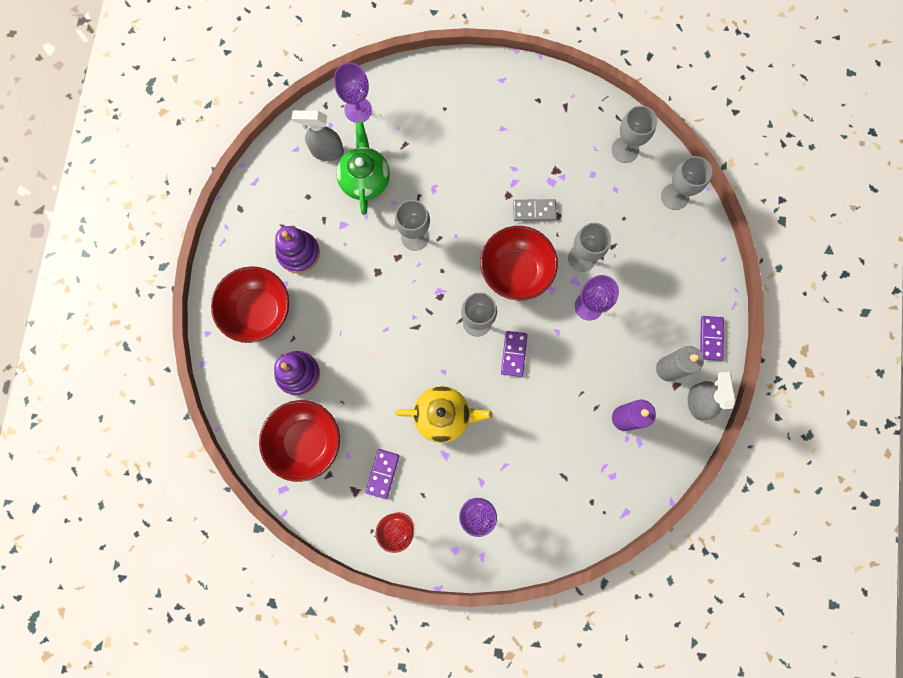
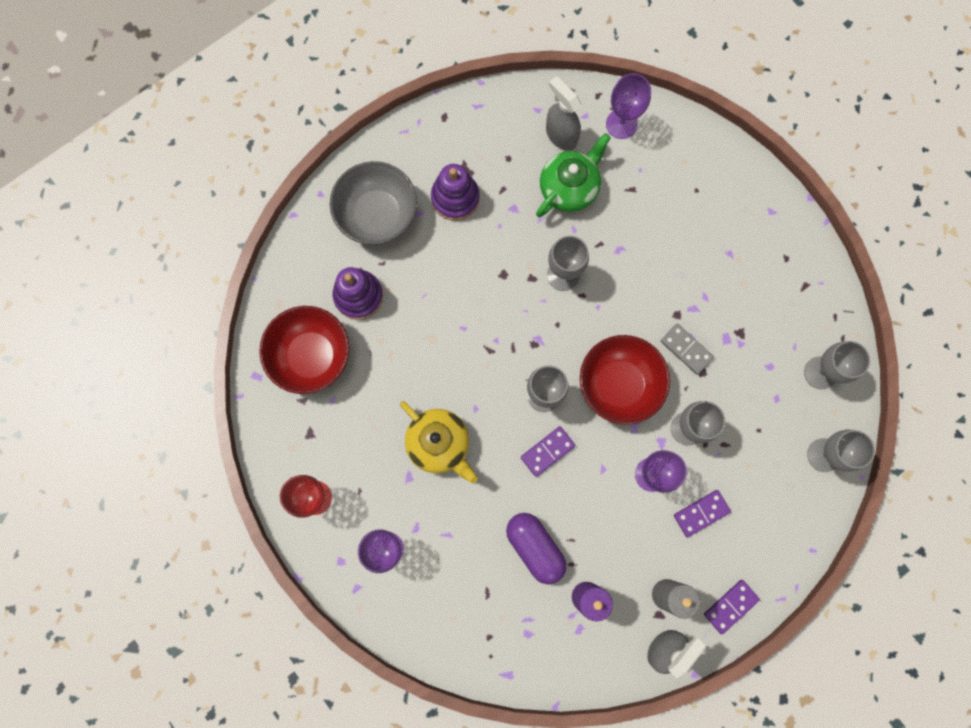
camera: 45 degrees right, 0 degrees up
red bowl [211,266,289,343] -> grey bowl [330,161,417,245]
purple domino [365,449,400,499] -> purple domino moved to [674,490,731,537]
none -> purple capsule [506,513,567,584]

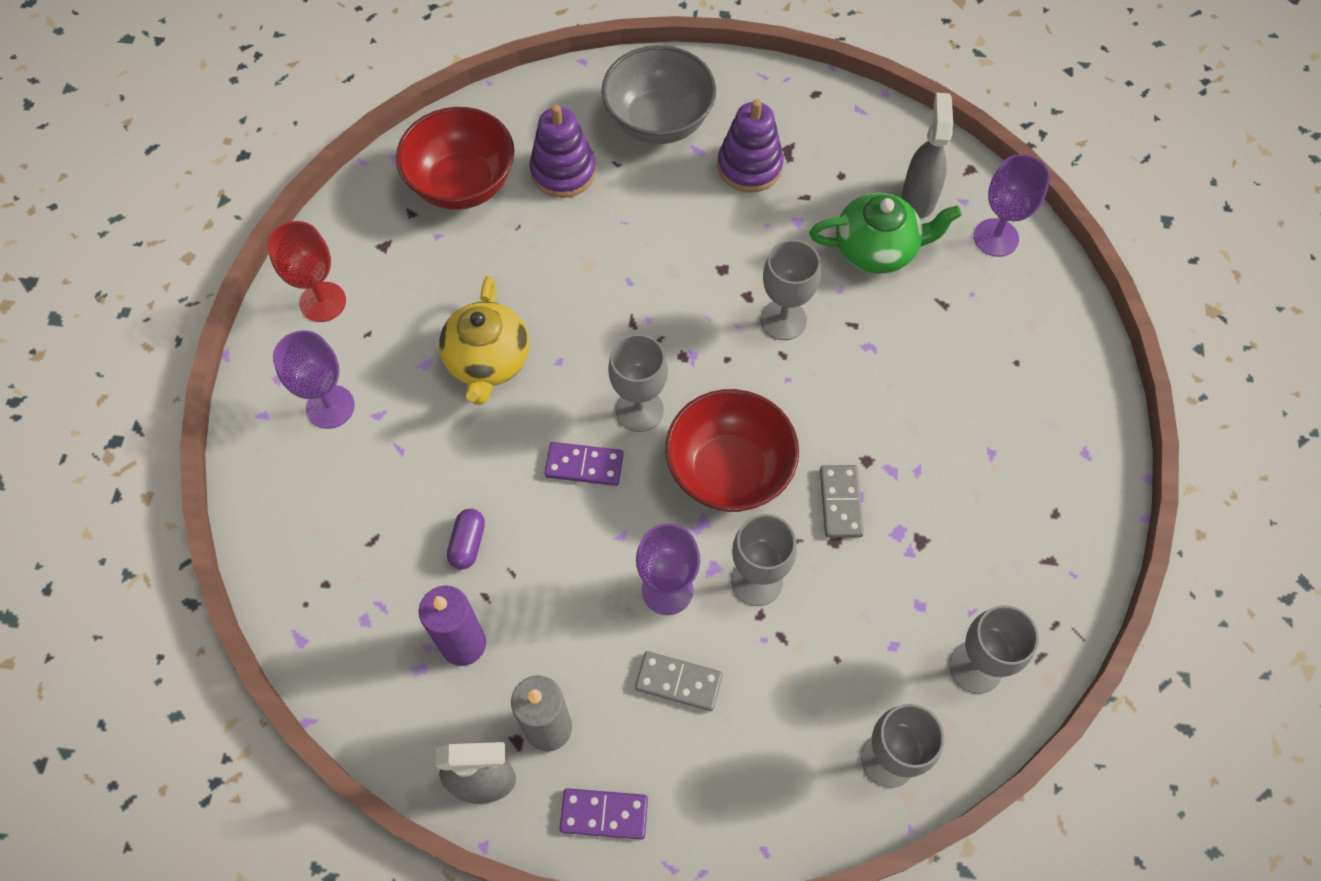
camera: 45 degrees right, 15 degrees down
purple capsule [506,513,567,584] -> purple capsule [447,509,485,569], size x0.56
purple domino [674,490,731,537] -> grey domino [635,651,723,711]

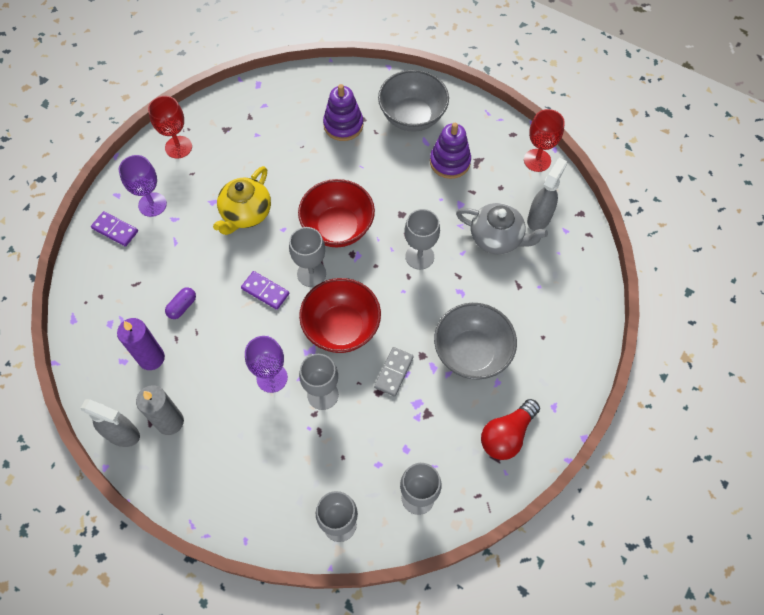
camera: 25 degrees right, 0 degrees up
red bowl [396,107,514,210] -> red bowl moved to [298,179,375,247]
purple domino [560,788,648,840] -> purple domino moved to [91,211,138,247]
grey domino [635,651,723,711] -> none
green teapot [809,193,962,274] -> grey teapot [456,203,548,255]
purple goblet [974,154,1050,257] -> none
none -> grey bowl [434,303,517,380]
none -> red light bulb [481,399,540,460]
none -> red goblet [524,109,565,172]

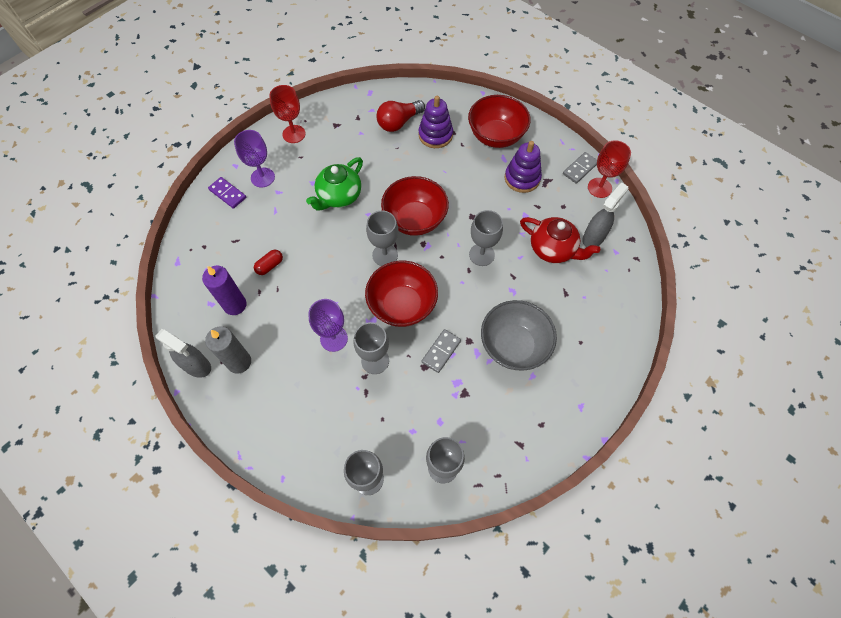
camera: 10 degrees right, 0 degrees up
purple capsule [165,287,196,319] -> red capsule [254,250,283,275]
yellow teapot [213,166,271,235] -> green teapot [306,157,363,211]
purple domino [241,271,289,310] -> none
grey bowl [378,70,449,132] -> red bowl [468,95,530,148]
grey teapot [456,203,548,255] -> red teapot [520,217,600,263]
red light bulb [481,399,540,460] -> red light bulb moved to [376,100,425,132]
none -> grey domino [563,152,597,184]

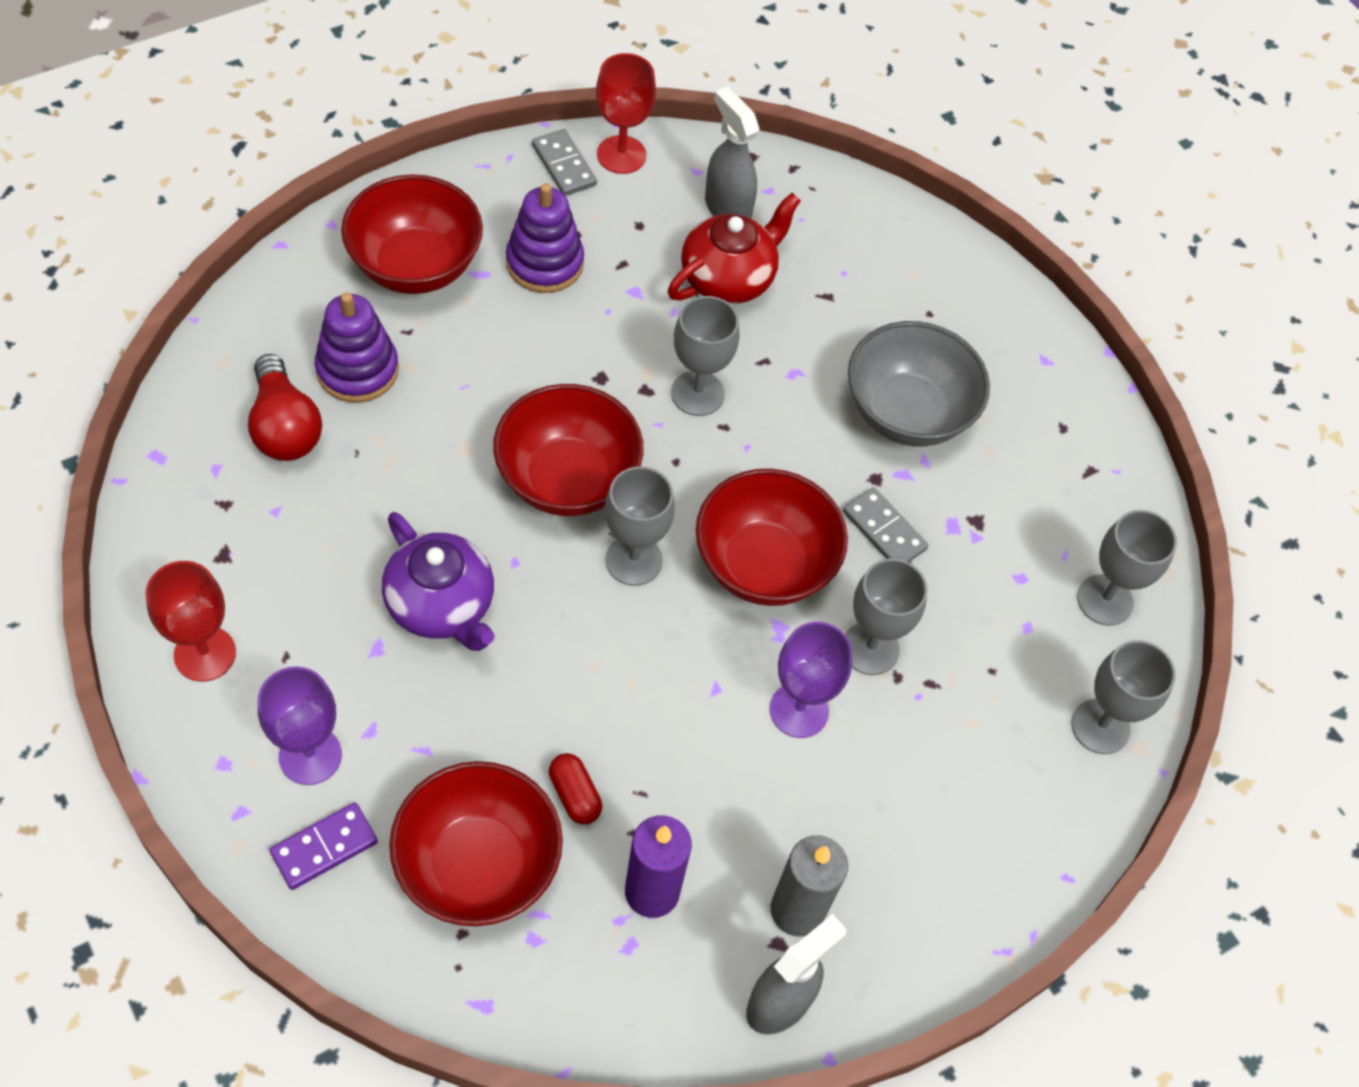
camera: 80 degrees left, 5 degrees down
green teapot [306,157,363,211] -> purple teapot [382,512,494,651]
none -> red bowl [389,761,563,926]

